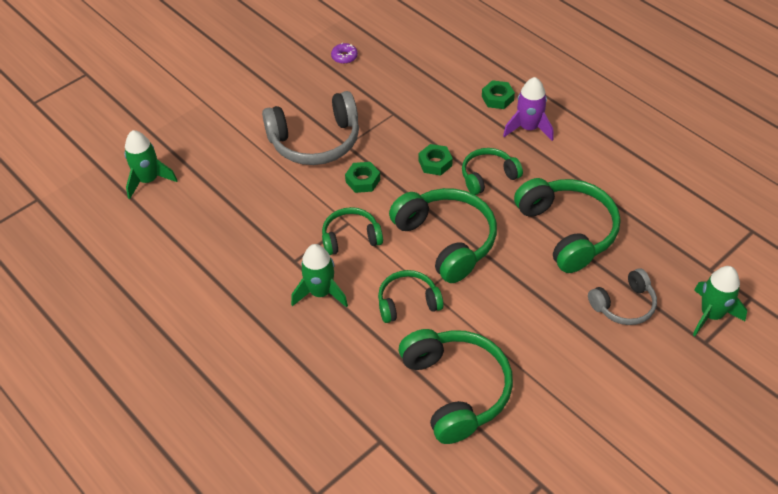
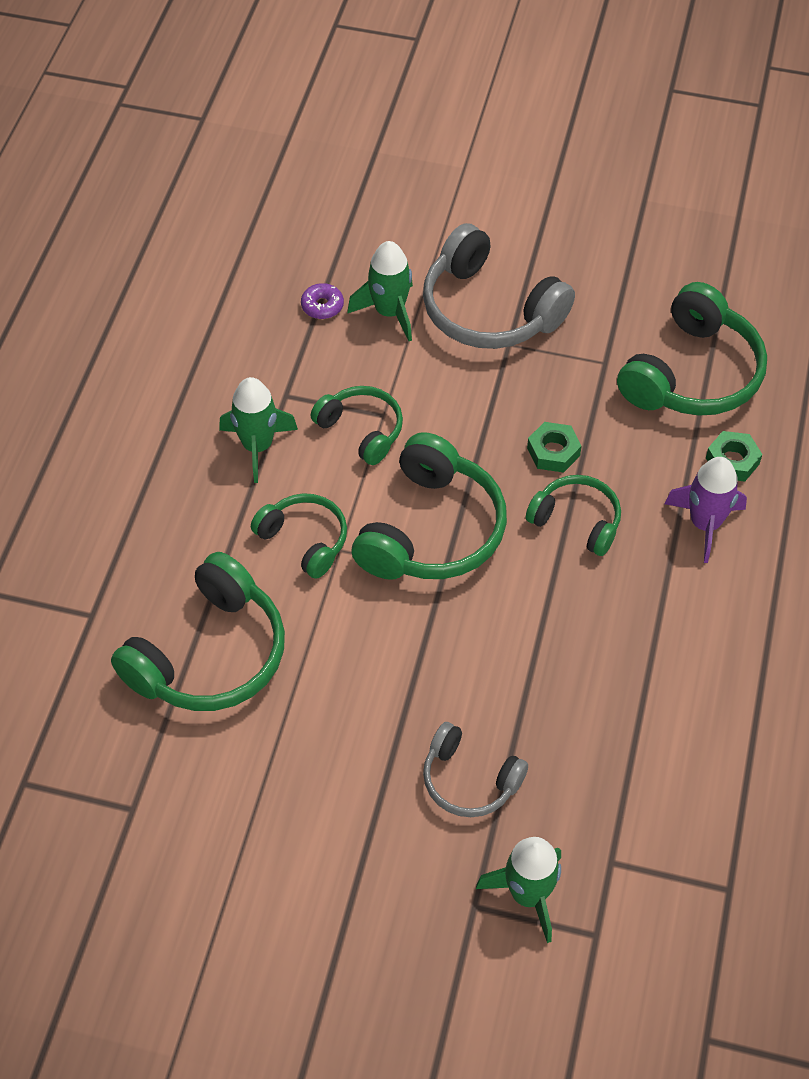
camera: 55 degrees right, 5 degrees up
green rocket [124,130,178,199] -> green rocket moved to [347,241,413,341]
purple donut [331,43,358,64] -> purple donut moved to [301,283,344,319]
green nut [345,162,380,193] -> none
green headphones [514,178,620,273] -> green headphones moved to [617,282,767,416]

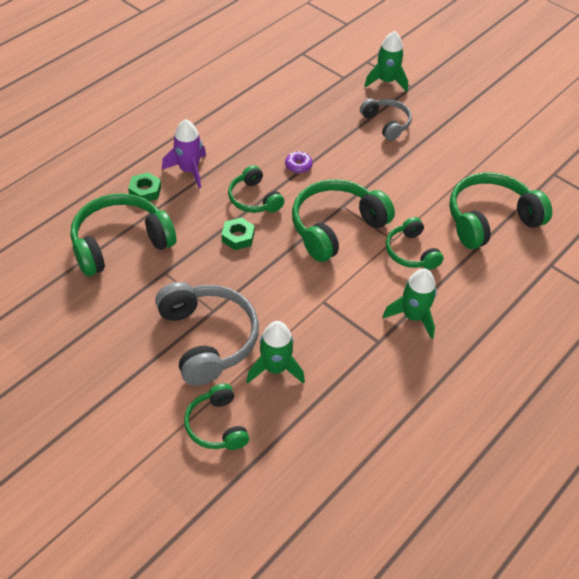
camera: 155 degrees left, 5 degrees down
purple donut [301,283,344,319] -> purple donut moved to [285,151,313,173]
green headphones [311,386,403,465] -> green headphones moved to [184,383,249,450]

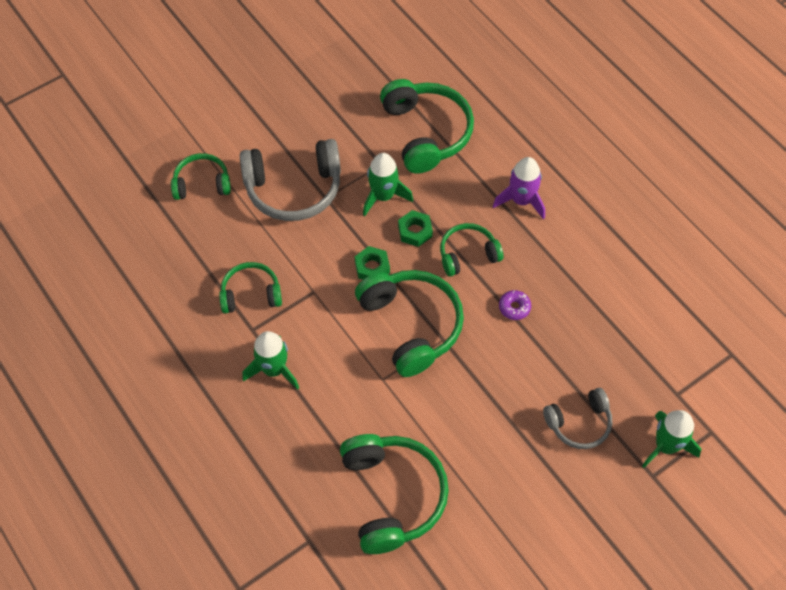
camera: 105 degrees right, 10 degrees up
green nut [128,172,161,201] -> green nut moved to [355,246,390,280]
green rocket [246,321,305,384] -> green rocket moved to [363,153,413,216]
green headphones [386,217,444,270] -> green headphones moved to [219,262,282,314]

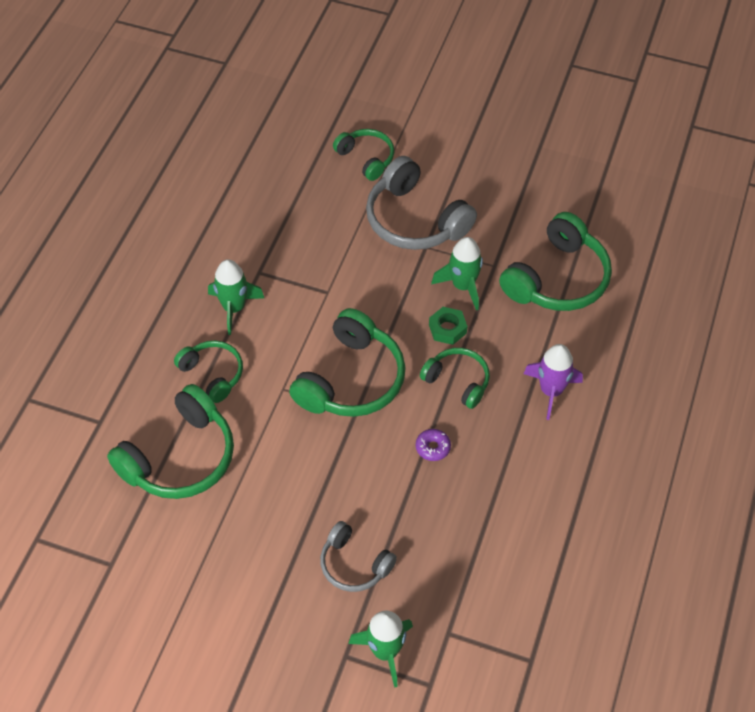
camera: 55 degrees right, 5 degrees down
green headphones [219,262,282,314] -> green headphones moved to [174,341,243,403]
green nut [355,246,390,280] -> none

